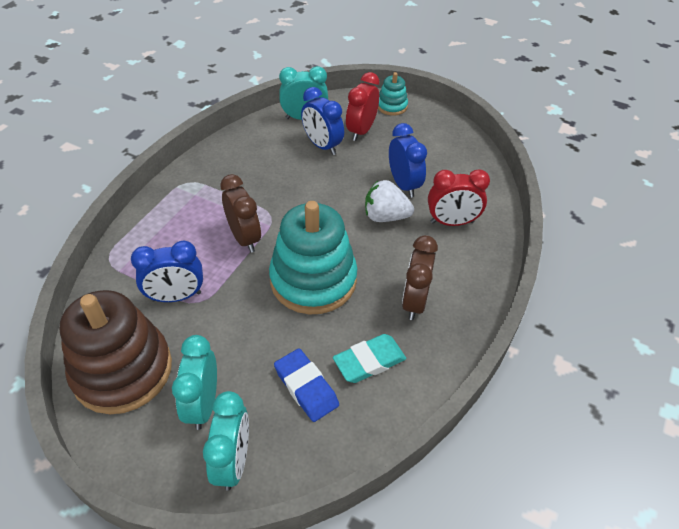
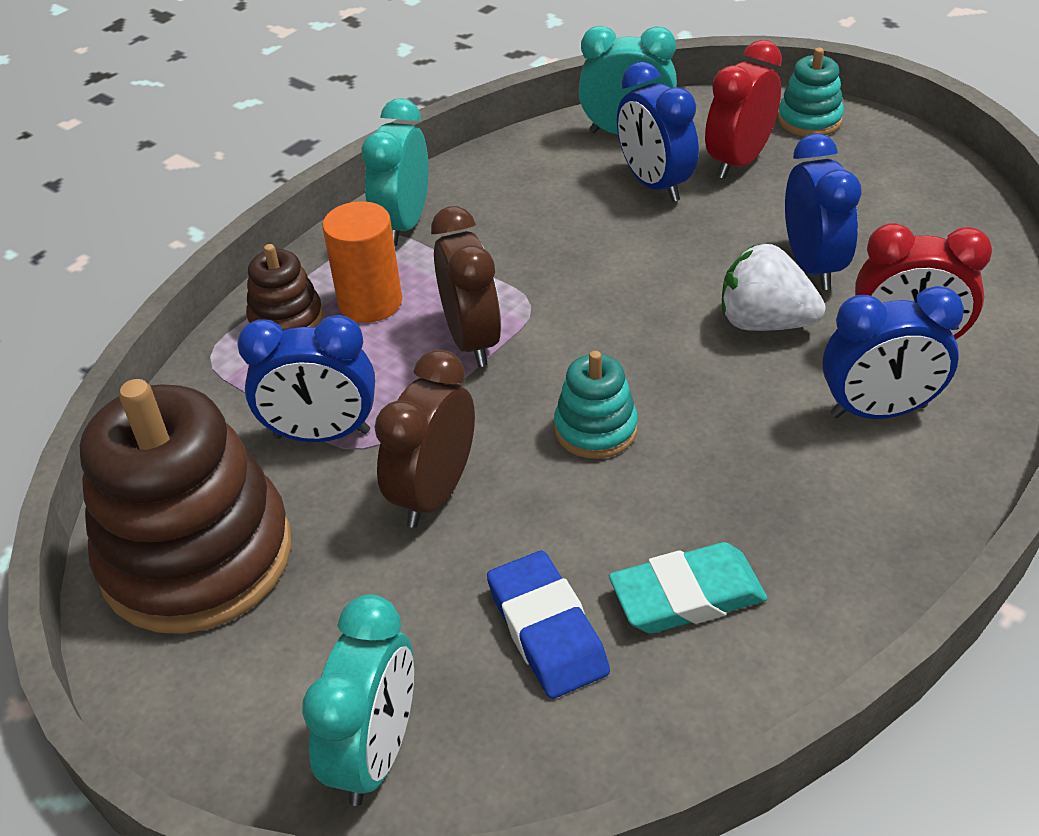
camera: 15 degrees right, 5 degrees down
turquoise clock [172,335,217,430] -> turquoise clock moved to [362,98,429,246]
turquoise stacking toy [269,201,357,314] -> turquoise stacking toy [554,351,638,459], size x0.47
brown clock [402,235,438,320] -> brown clock moved to [374,350,475,528]
none -> brown stacking toy [246,244,323,331]
none -> orange cylinder [322,201,402,323]
none -> blue clock [822,286,964,419]

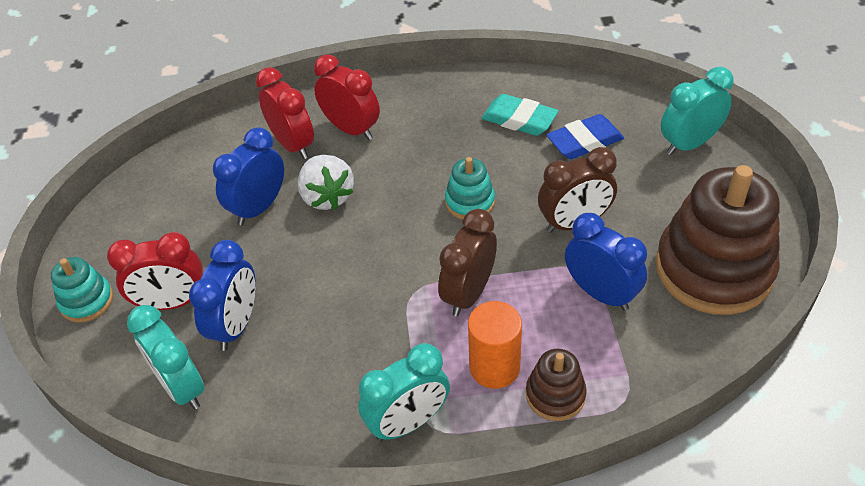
camera: 135 degrees left, 5 degrees up
blue eraser [487,551,610,699] -> blue eraser turned 45 degrees clockwise [546,114,624,159]
blue clock [822,286,964,419] -> red clock [314,55,380,140]

